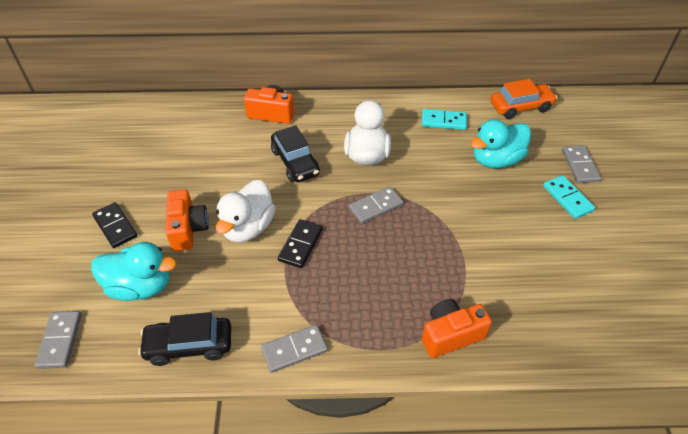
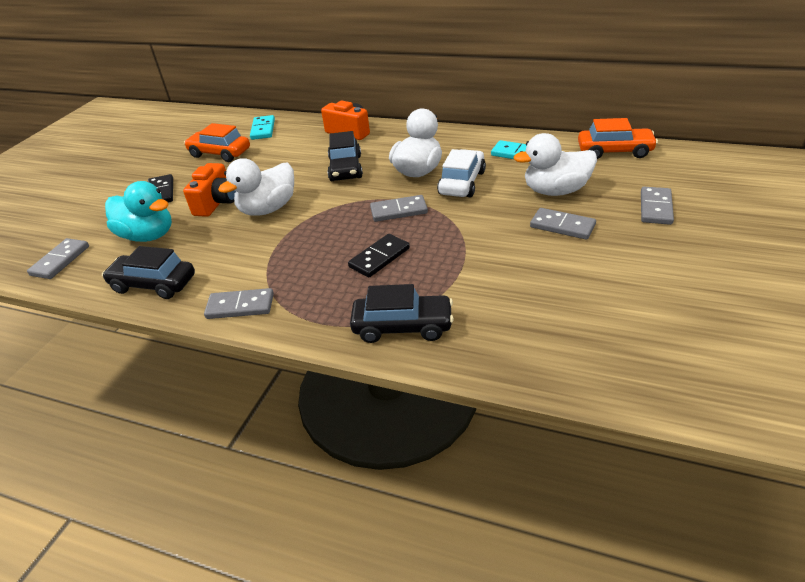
camera: 25 degrees right, 10 degrees down
black domino [278,219,323,268] -> black domino moved to [348,234,410,278]
orange camera [422,299,492,358] -> black car [350,284,454,343]
turquoise duck [470,119,531,169] -> white duck [514,133,597,196]
turquoise domino [543,175,595,219] -> turquoise domino moved to [250,115,275,140]
none -> orange car [184,123,250,162]
none -> white car [437,149,486,198]
none -> grey domino [530,208,596,240]

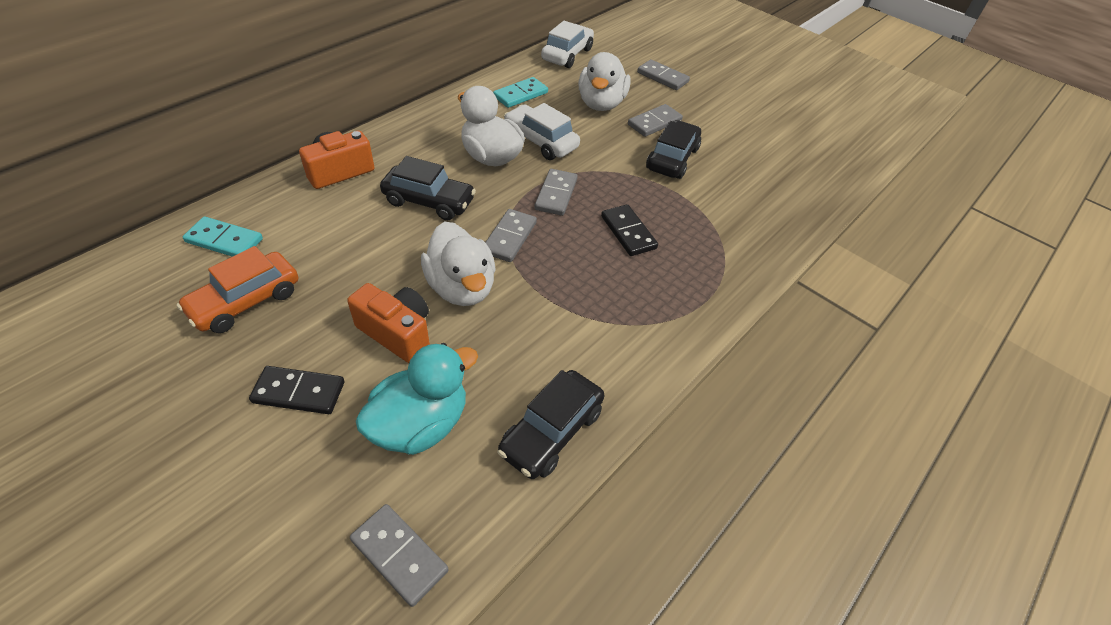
camera: 75 degrees left, 10 degrees up
grey domino [204,288,274,319] -> grey domino moved to [485,209,537,262]
black car [350,284,454,343] -> black car moved to [646,120,701,179]
orange car [578,118,658,159] -> white car [541,21,594,68]

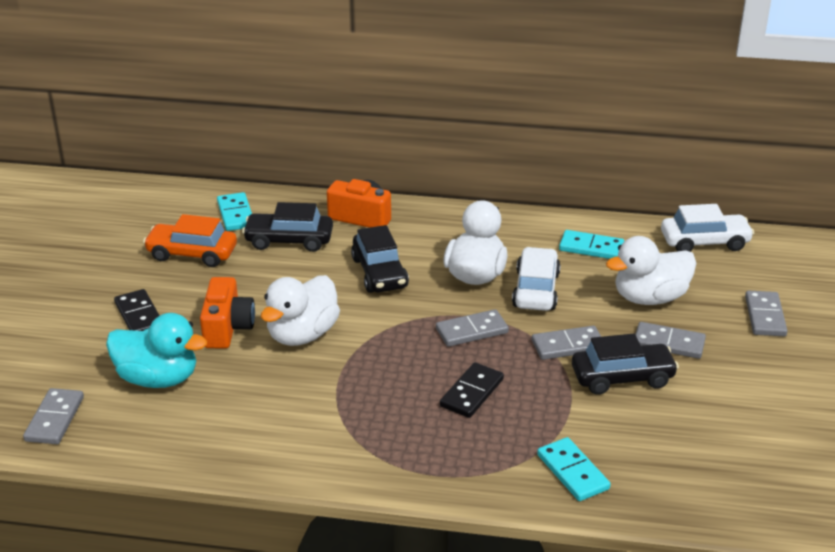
camera: 60 degrees right, 15 degrees down
grey domino [485,209,537,262] -> grey domino moved to [532,326,601,360]
black car [497,370,604,479] -> black car moved to [242,202,333,252]
none -> turquoise domino [537,437,611,501]

